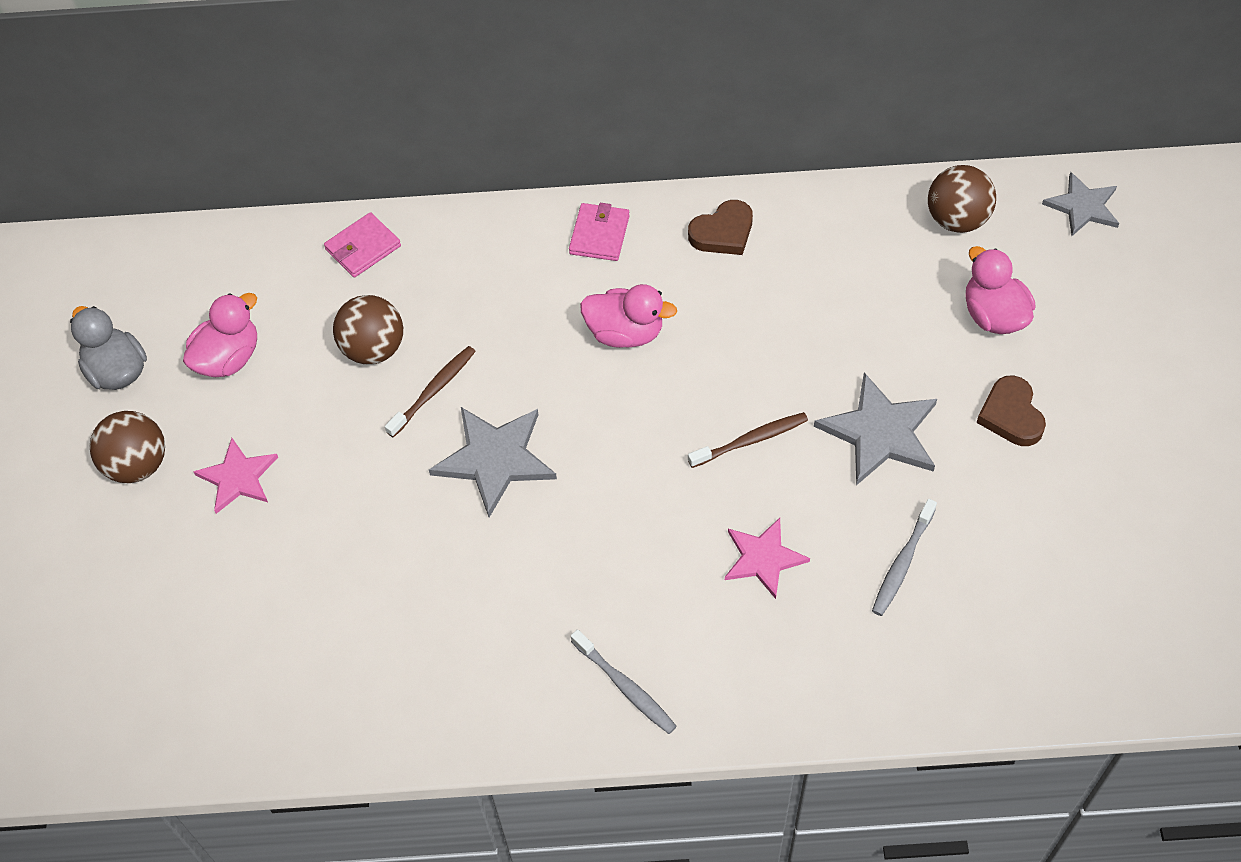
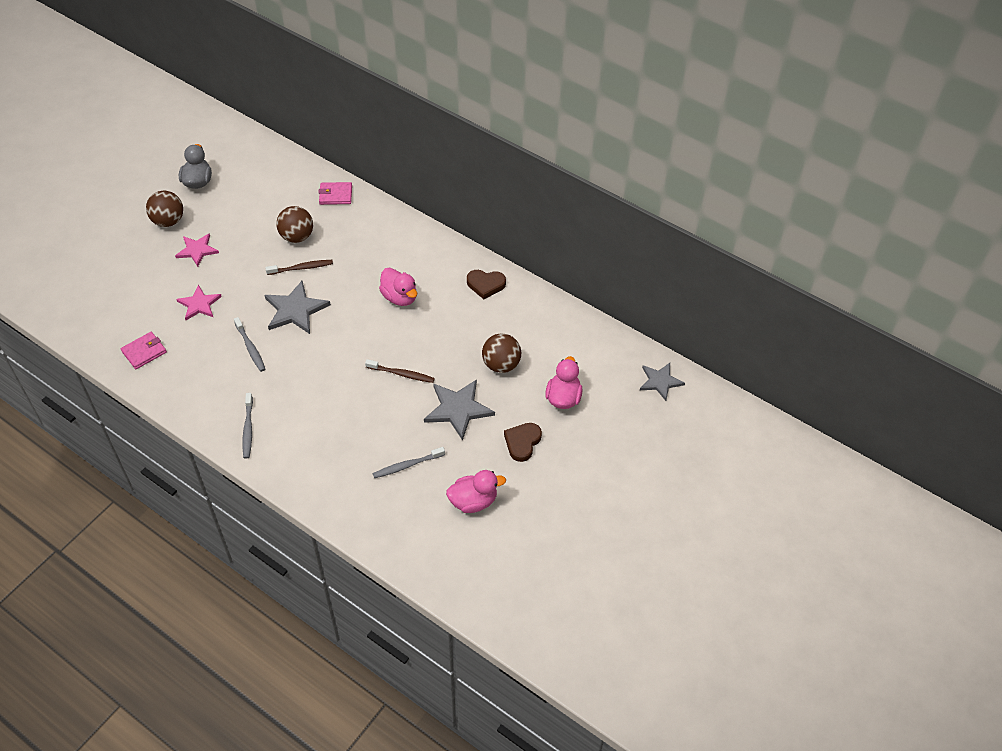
camera: 35 degrees right, 5 degrees down
pink duck [183,293,257,377] -> pink duck moved to [446,470,506,513]
pink wallet [569,203,630,261] -> pink wallet moved to [121,332,167,369]
pink star [725,518,810,599] -> pink star moved to [176,285,222,320]
brown ball [928,165,996,233] -> brown ball moved to [482,334,521,373]
none -> grey toothbrush [234,317,265,372]

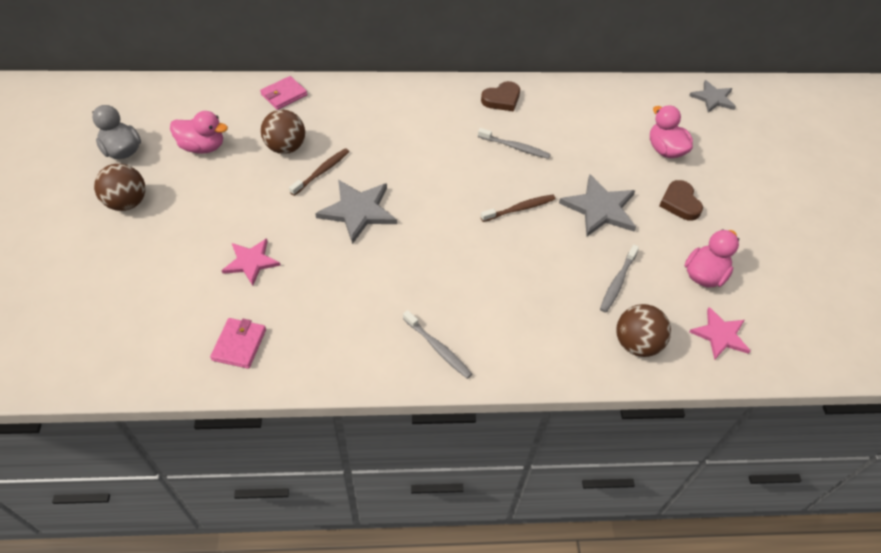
camera: 40 degrees left, 0 degrees up
pink star [175,233,219,267] -> pink star moved to [690,307,750,360]
grey toothbrush [234,317,265,372] -> grey toothbrush moved to [478,128,551,159]
pink duck [379,268,417,306] -> pink duck moved to [170,111,228,154]
brown ball [482,334,521,373] -> brown ball moved to [616,304,671,357]

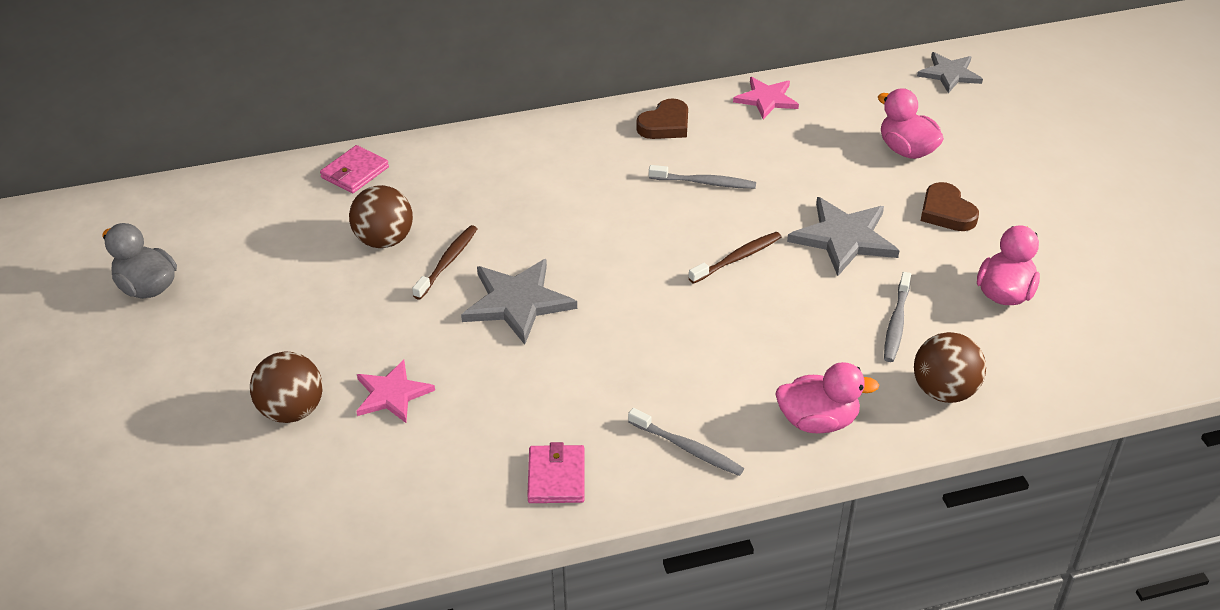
camera: 10 degrees left, 10 degrees down
brown ball [94,164,145,211] -> brown ball moved to [250,352,323,423]
pink duck [170,111,228,154] -> pink duck moved to [776,362,879,433]
pink wallet [210,318,266,369] -> pink wallet moved to [527,442,585,503]
pink star [690,307,750,360] -> pink star moved to [733,77,799,119]

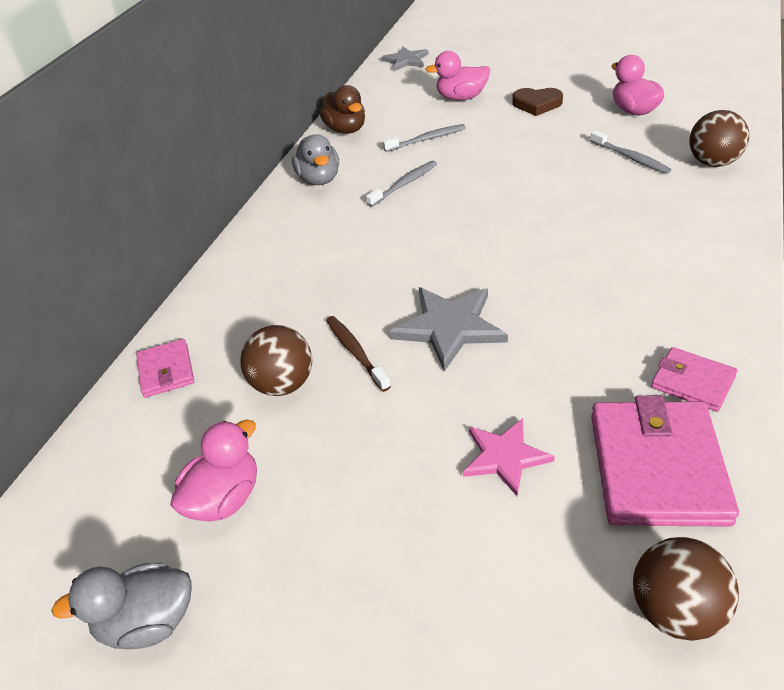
camera: 50 degrees left, 0 degrees up
brown ball [250,352,323,423] -> brown ball moved to [633,537,739,641]
grey toothbrush [628,408,744,476] -> grey toothbrush moved to [383,124,466,152]
brown heart [636,98,688,139] -> grey duck [292,134,339,185]
brown toothbrush [689,232,781,284] -> none
pink star [733,77,799,119] -> brown duck [320,85,365,134]
pink duck [776,362,879,433] -> pink duck moved to [170,419,257,522]
grey star [787,197,900,276] -> none
none -> pink wallet [591,395,739,527]

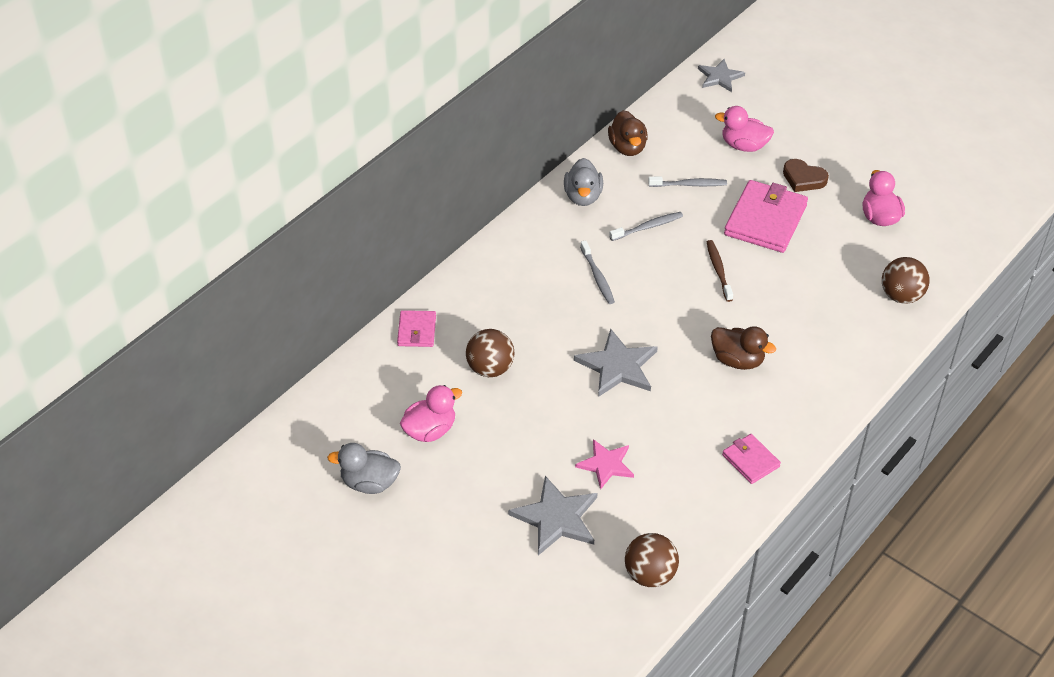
camera: 15 degrees right, 5 degrees up
brown toothbrush [326,316,391,392] -> brown toothbrush moved to [707,240,733,302]
grey toothbrush [590,130,671,174] -> grey toothbrush moved to [580,240,615,304]
pink wallet [591,395,739,527] -> pink wallet moved to [724,180,808,253]
none -> grey star [508,476,597,555]
none -> brown duck [711,326,776,370]

